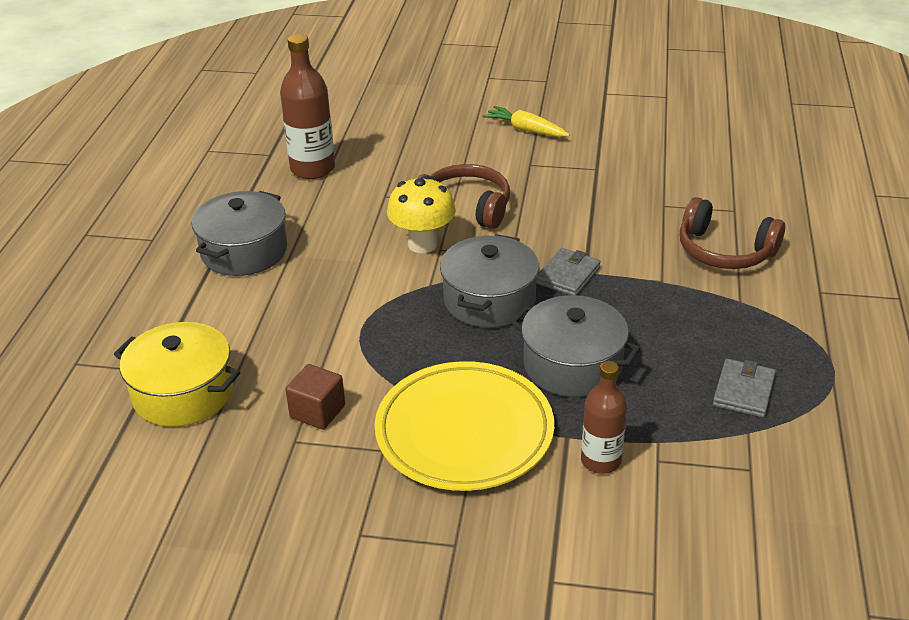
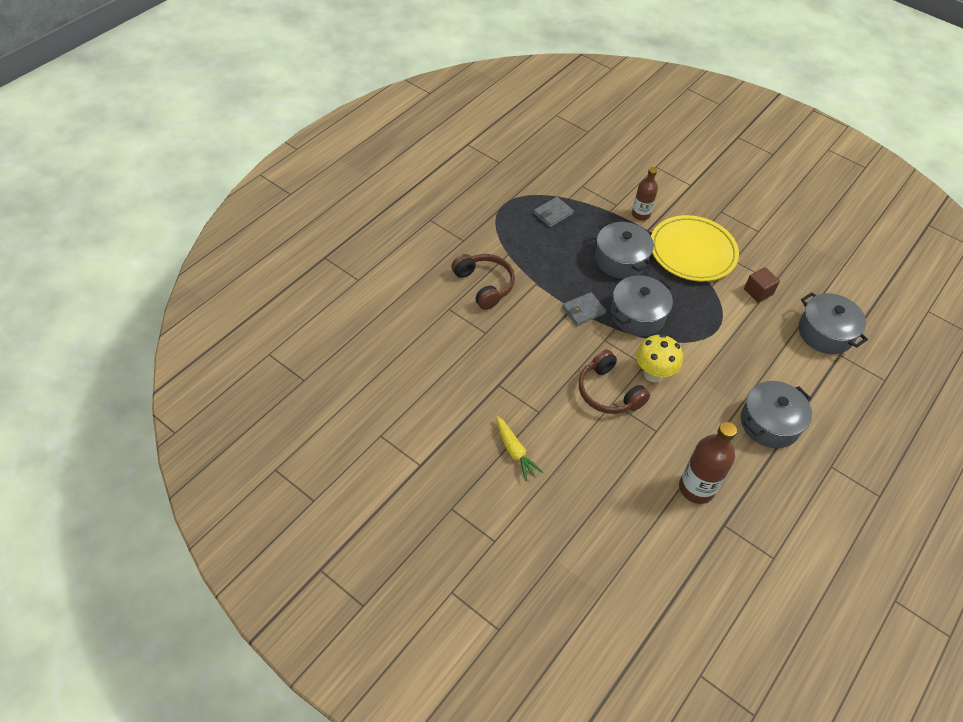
camera: 155 degrees left, 15 degrees up
yellow pot [114,322,240,427] -> grey pot [799,292,868,354]

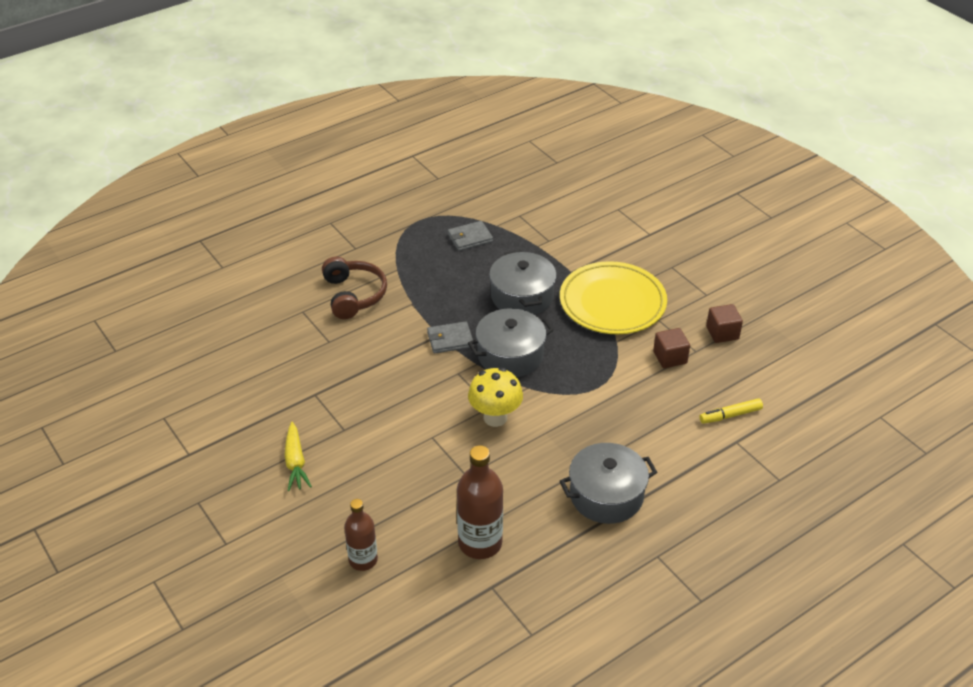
camera: 20 degrees right, 10 degrees down
brown headphones [579,350,650,414] -> none
brown bottle [632,167,658,221] -> brown bottle moved to [344,499,378,571]
grey pot [799,292,868,354] -> yellow marker [699,398,763,424]
none -> brown cube [706,304,743,343]

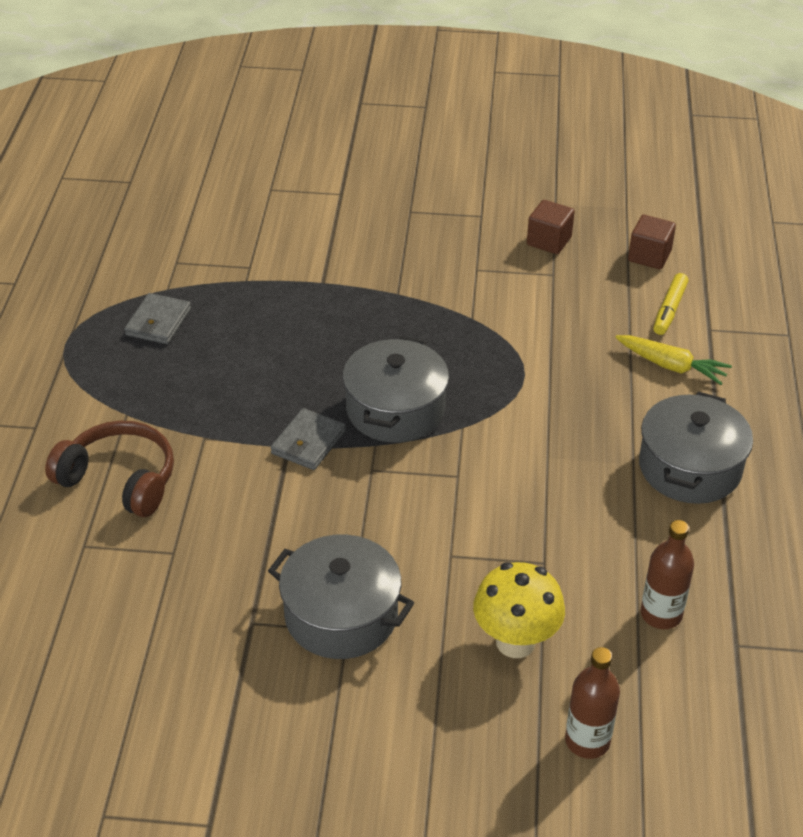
camera: 50 degrees left, 0 degrees up
yellow carrot [284,422,312,491] -> yellow carrot moved to [615,335,732,385]
brown bottle [457,445,503,559] -> brown bottle [641,520,694,629], size x0.65
yellow mushroom [468,367,523,427] -> yellow mushroom moved to [473,562,565,658]
grey pot [489,250,557,315] -> grey pot moved to [268,535,414,659]
yellow plate [560,261,667,334] -> none
brown cube [653,328,690,368] -> brown cube moved to [628,215,676,269]

